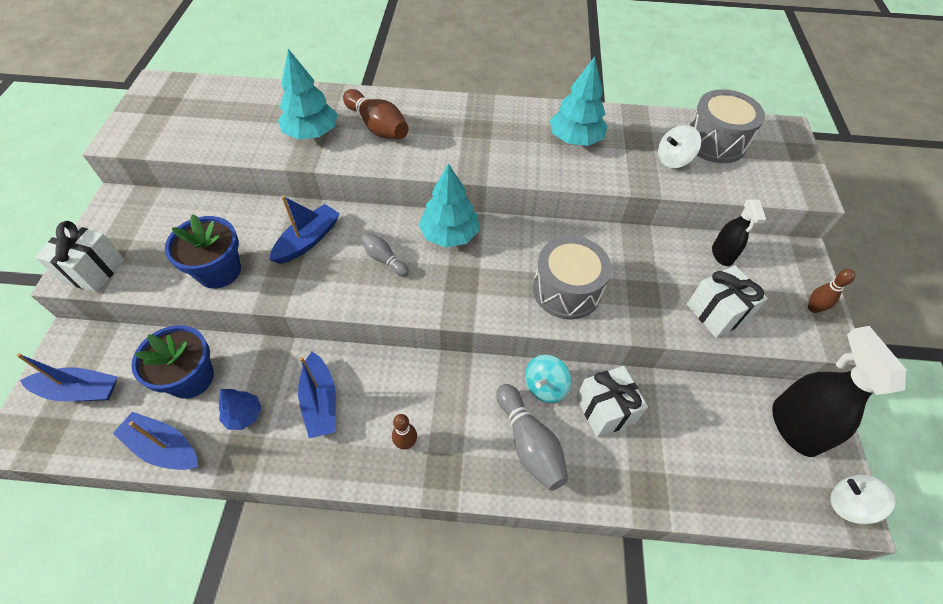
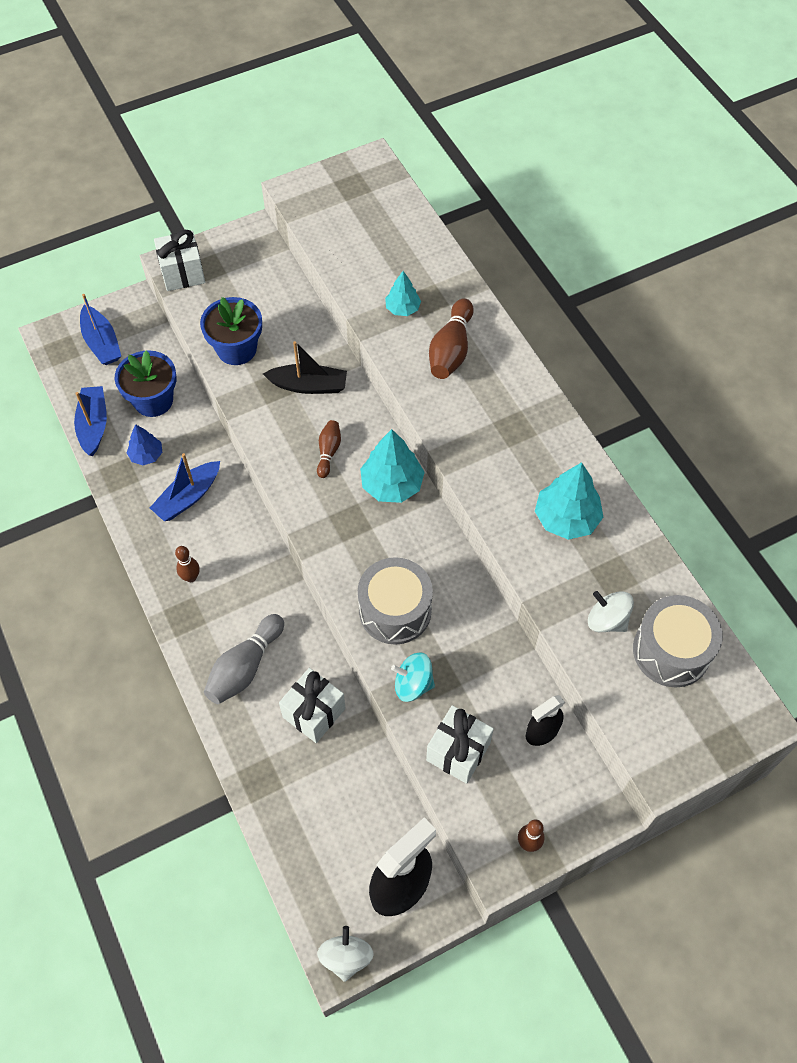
camera: 60 degrees right, 5 degrees up
blue boat [269,196,340,264] -> black boat [263,341,347,394]
turquoise tree [278,49,337,140] -> turquoise tree [385,271,421,316], size x0.59
grey bowling pin [361,233,409,277] -> brown bowling pin [317,420,341,478]
turquoise spinning top [525,355,571,403] -> turquoise spinning top moved to [391,652,435,702]

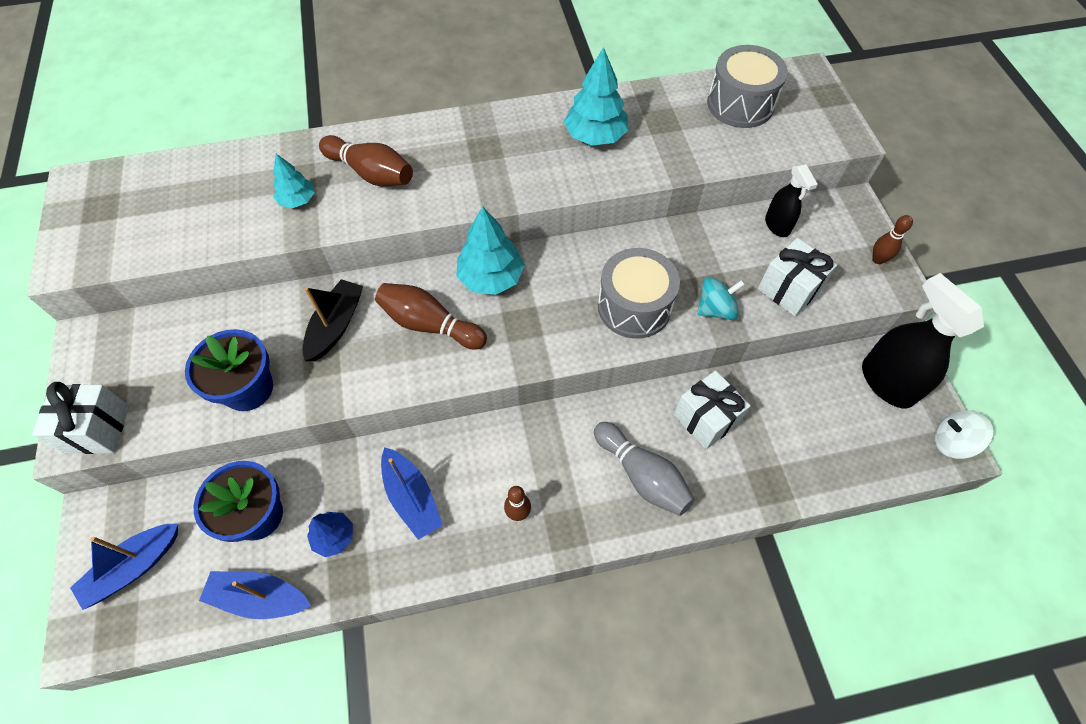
camera: 75 degrees left, 0 degrees up
blue boat [80,294,121,365] -> blue boat turned 150 degrees clockwise [70,523,178,610]
brown bowling pin [317,420,341,478] -> brown bowling pin [375,283,487,350], size x1.72
turquoise spinning top [391,652,435,702] -> turquoise spinning top turned 135 degrees counterclockwise [697,277,745,320]
white spinning top [588,591,634,632] -> none

